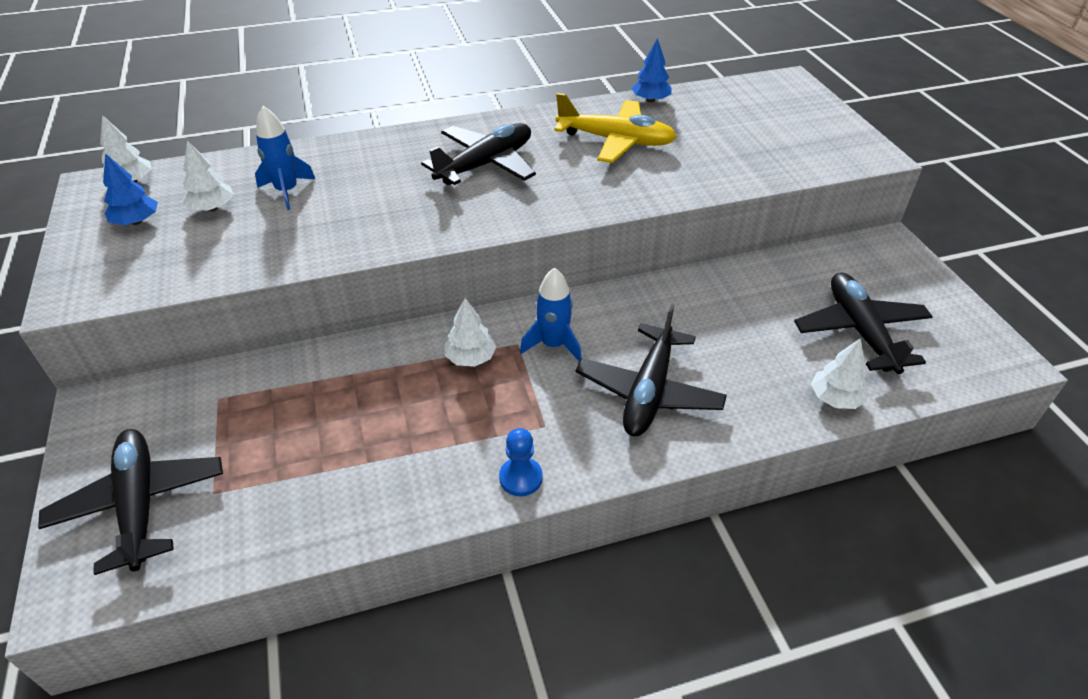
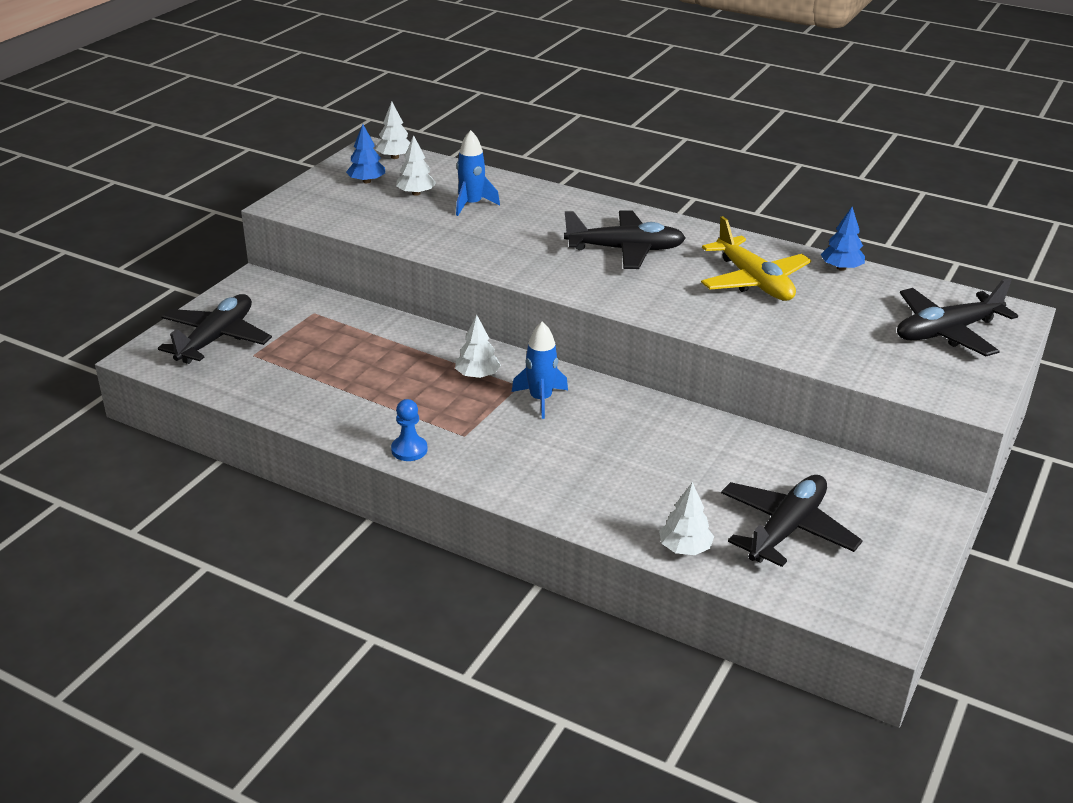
camera: 45 degrees right, 10 degrees down
black plane [576,304,727,436] -> black plane moved to [897,278,1018,356]

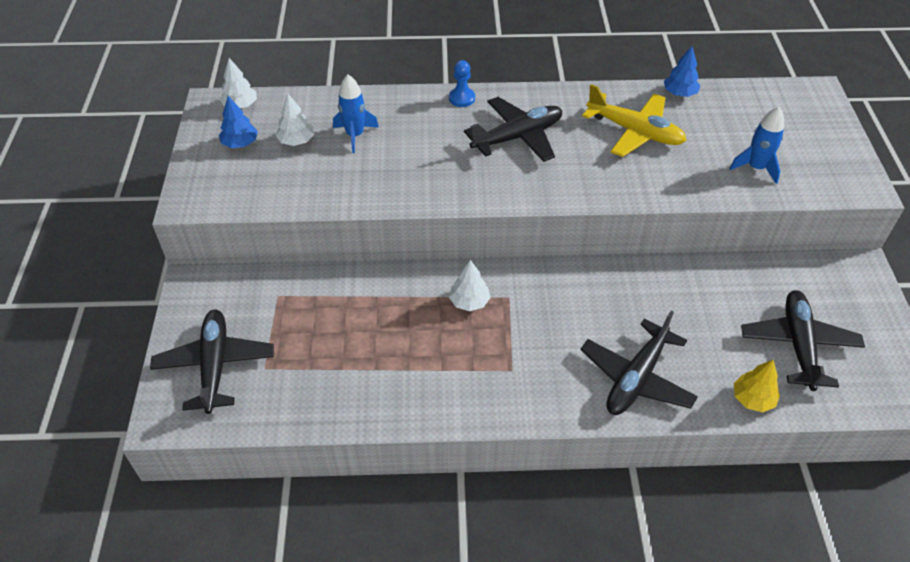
camera: 30 degrees left, 15 degrees up
blue pawn [391,399,428,461] -> blue pawn moved to [449,60,475,107]
blue rocket [512,321,568,419] -> blue rocket moved to [729,107,784,184]
white tree [659,482,714,555] -> yellow tree [734,360,780,412]
black plane [897,278,1018,356] -> black plane moved to [580,311,698,415]

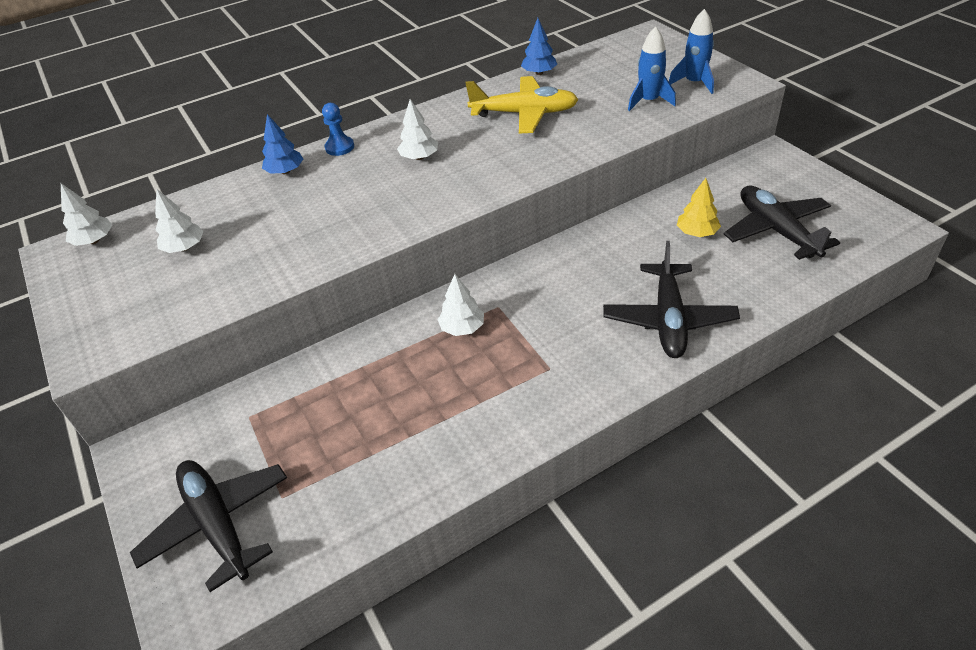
camera: 25 degrees left, 5 degrees down
blue tree [219,96,258,148] -> blue tree moved to [262,114,303,174]
blue rocket [333,75,379,153] -> blue rocket moved to [669,9,714,94]
black plane [464,97,562,162] -> white tree [397,99,438,160]
yellow tree [734,360,780,412] -> yellow tree moved to [677,178,721,237]

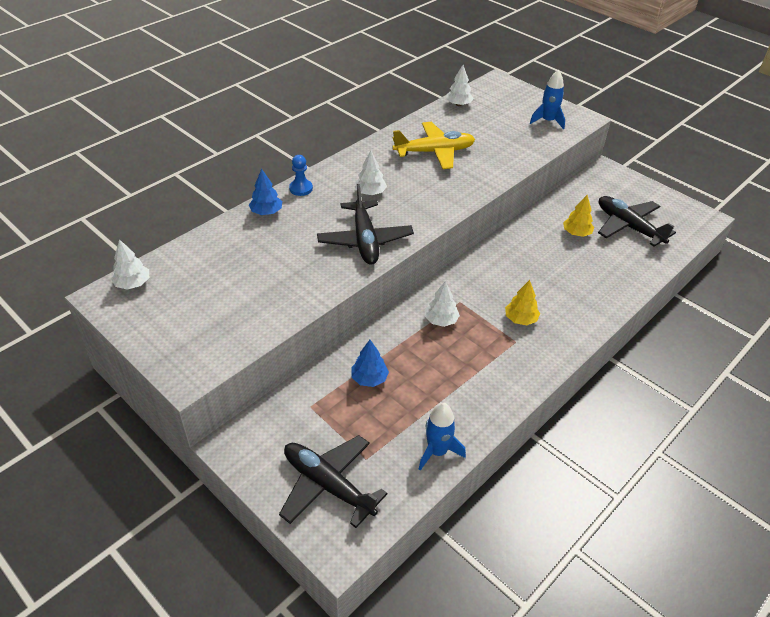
camera: 20 degrees left, 0 degrees up
white tree [155,189,204,253] -> white tree moved to [446,65,474,106]
blue tree [521,18,557,75] -> blue tree moved to [351,340,389,387]
black plane [603,241,740,358] -> black plane moved to [317,184,414,265]
blue rocket [628,27,676,111] -> blue rocket moved to [419,403,466,471]
none -> yellow tree [505,280,540,325]

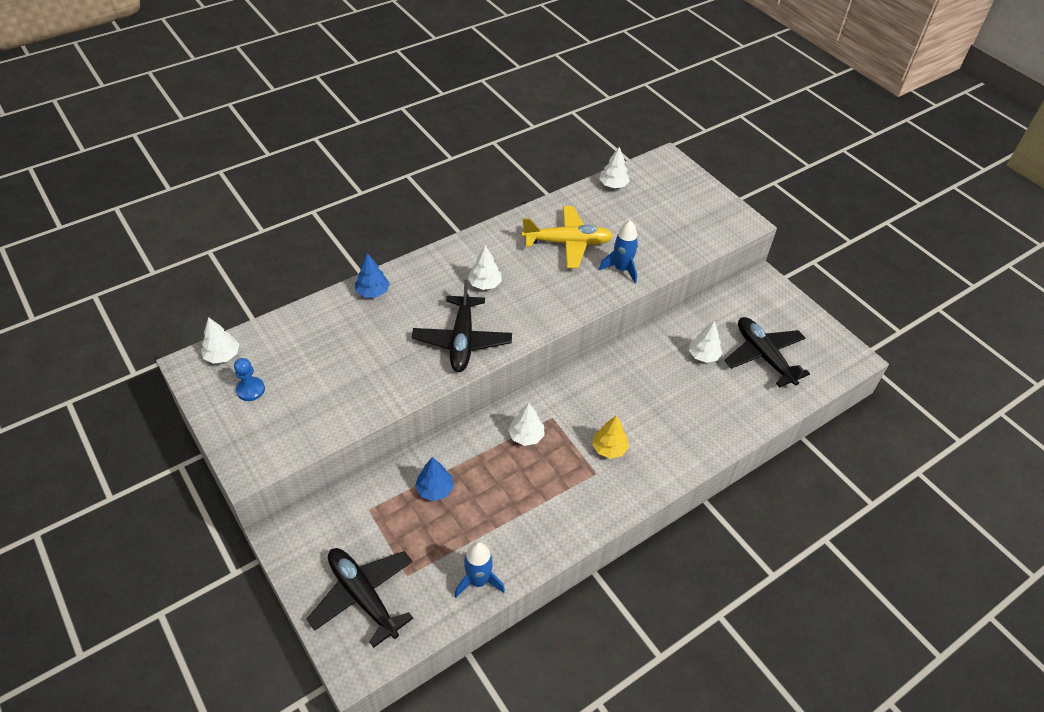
camera: 10 degrees right, 5 degrees up
blue pawn [289,155,313,196] -> blue pawn moved to [234,358,265,401]
blue rocket [530,70,565,130] -> blue rocket moved to [599,220,638,284]
yellow tree [563,195,594,237] -> white tree [689,321,722,363]

